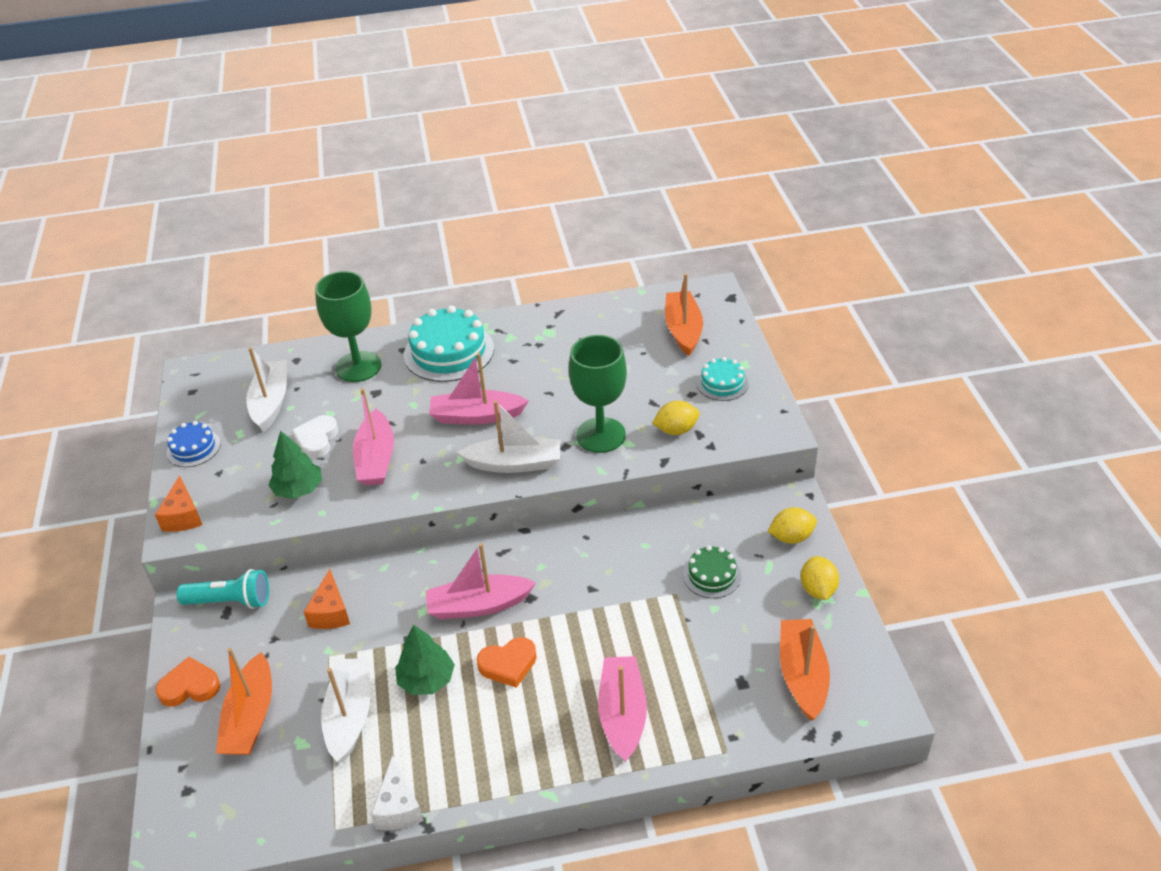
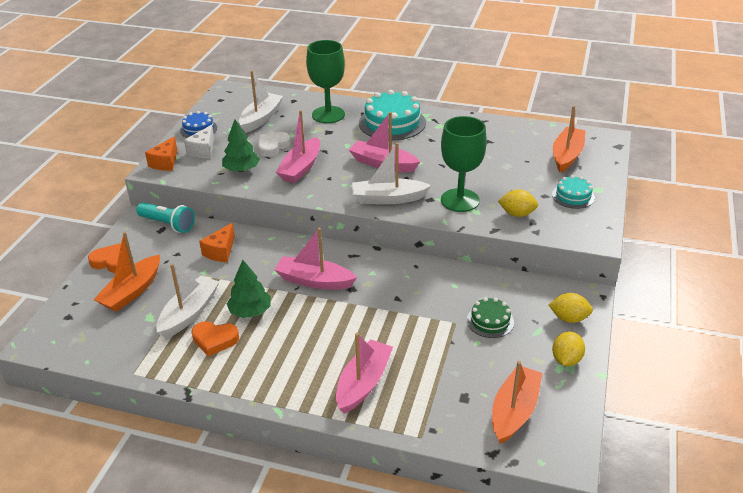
camera: 25 degrees right, 5 degrees down
white cheese [371,755,424,830] -> white cheese moved to [184,125,214,158]
white boat [457,400,560,473] -> white boat turned 150 degrees clockwise [352,143,431,204]
orange heart [477,637,537,688] -> orange heart moved to [192,321,239,357]

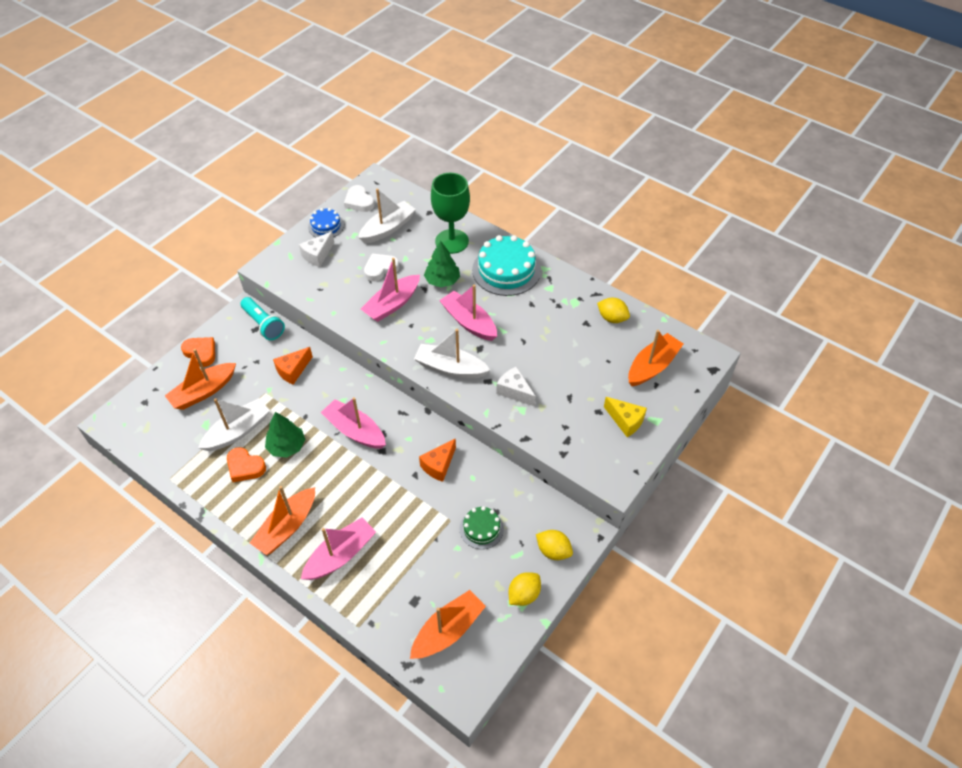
camera: 20 degrees right, 15 degrees up
orange cheese [145,136,177,171] -> orange cheese moved to [419,438,456,482]
green tree [222,120,260,172] -> green tree moved to [424,240,460,287]
green goblet [441,116,487,212] -> white cheese [496,366,536,407]
yellow lemon [498,189,538,217] -> yellow lemon moved to [597,298,630,323]
turquoise cake [552,175,595,209] -> yellow cheese [604,397,647,437]
none -> orange boat [250,486,315,555]
none -> white heart [344,185,375,212]

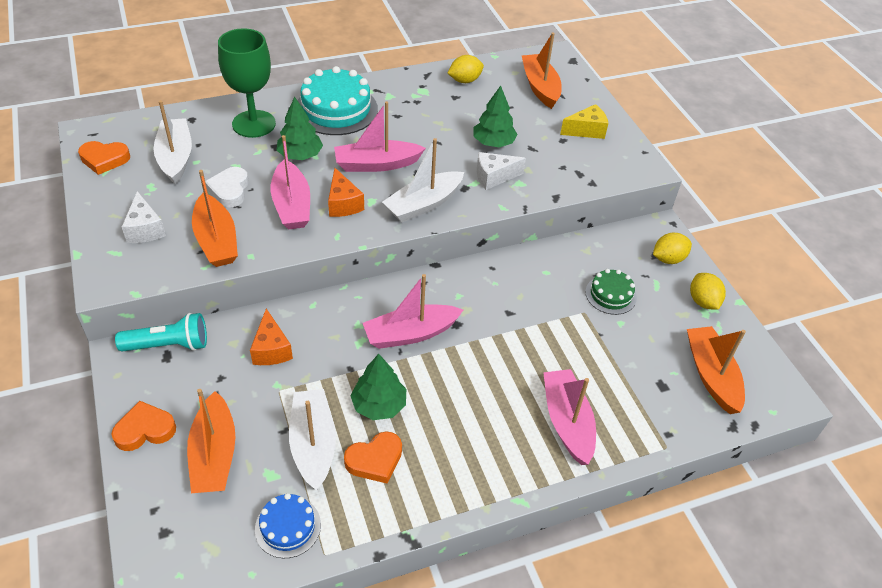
camera: 60 degrees left, 5 degrees down
orange boat [250,486,315,555] -> orange boat moved to [192,170,238,267]
blue cake [308,208,344,237] -> blue cake moved to [255,493,321,558]
white heart [344,185,375,212] -> orange heart [78,141,130,175]
orange cheese [419,438,456,482] -> orange cheese moved to [328,168,364,217]
none -> green tree [473,86,518,147]

